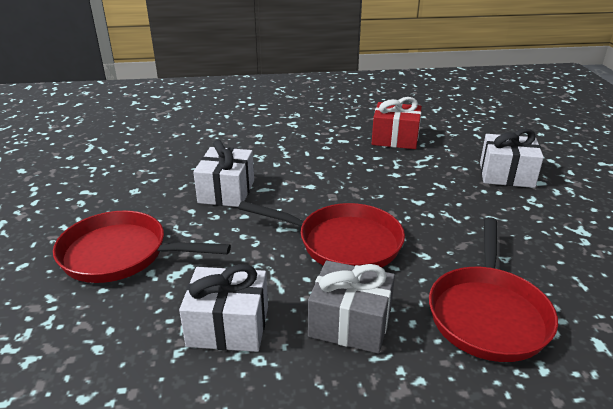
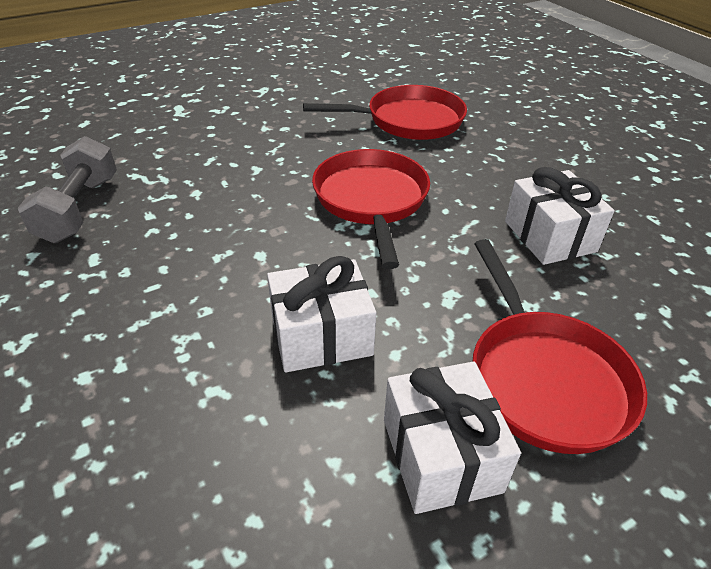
camera: 115 degrees left, 10 degrees up
grey gift [308,260,395,354] -> none
red gift [372,97,422,149] -> grey dumbbell [18,136,117,243]
white gift [480,129,544,188] -> white gift moved to [384,361,521,514]

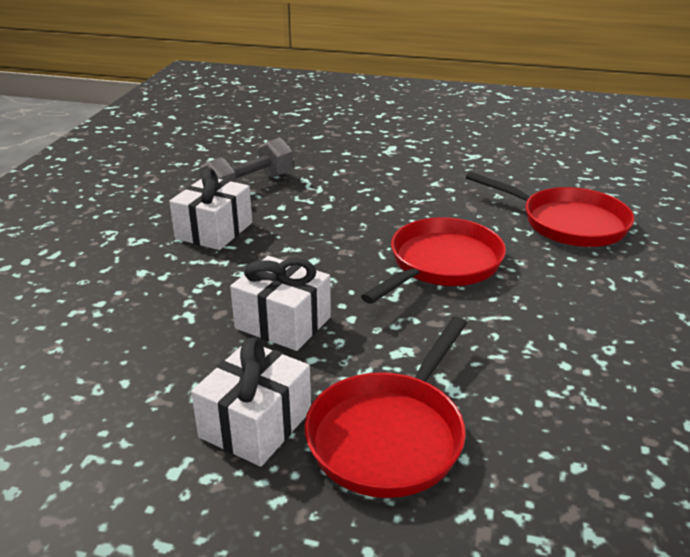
camera: 45 degrees right, 10 degrees down
white gift [505,167,615,265] -> white gift moved to [169,168,252,250]

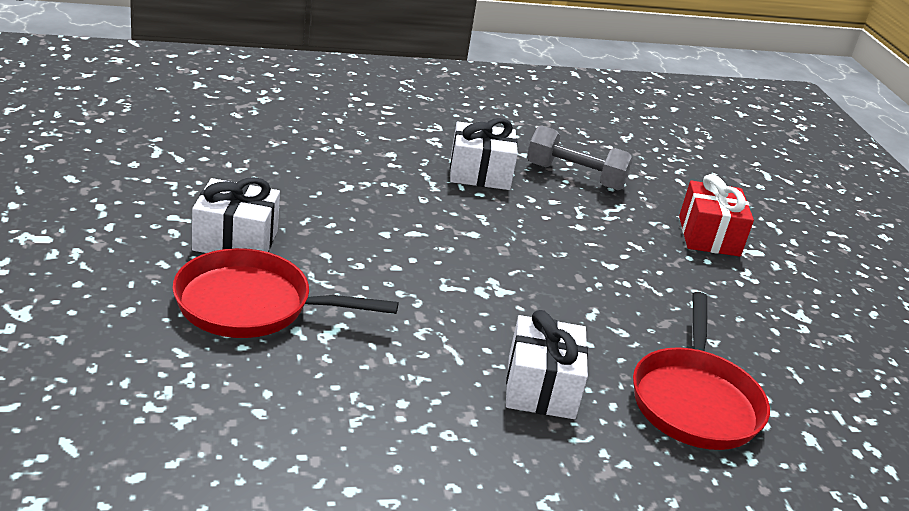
camera: 60 degrees right, 0 degrees up
white gift [230,256,331,351] -> white gift moved to [506,310,588,419]
red pan [361,217,506,304] -> none
none -> red gift [679,174,754,257]

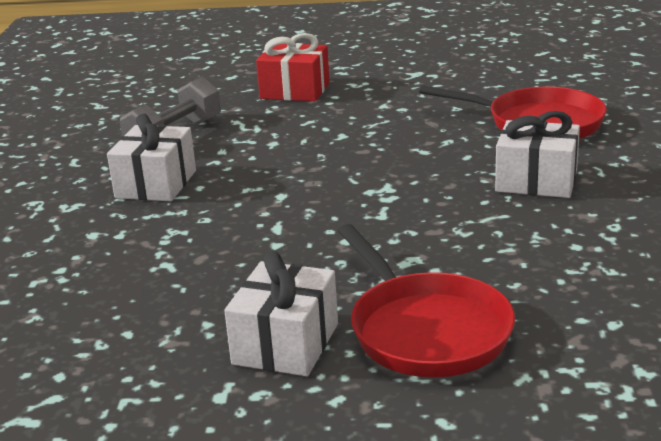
camera: 70 degrees left, 5 degrees down
red pan [172,248,398,338] -> red pan turned 45 degrees counterclockwise [338,224,515,377]

